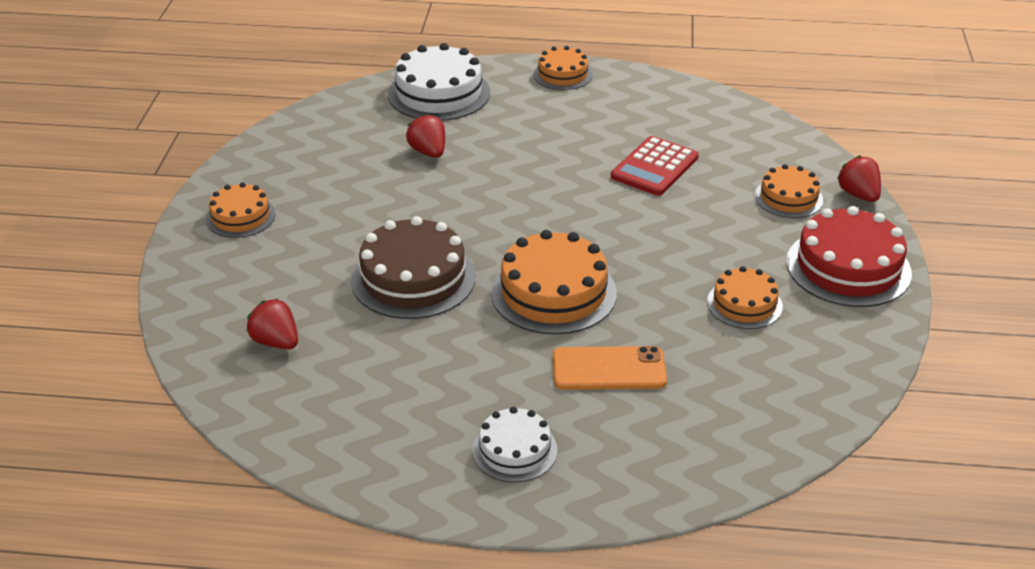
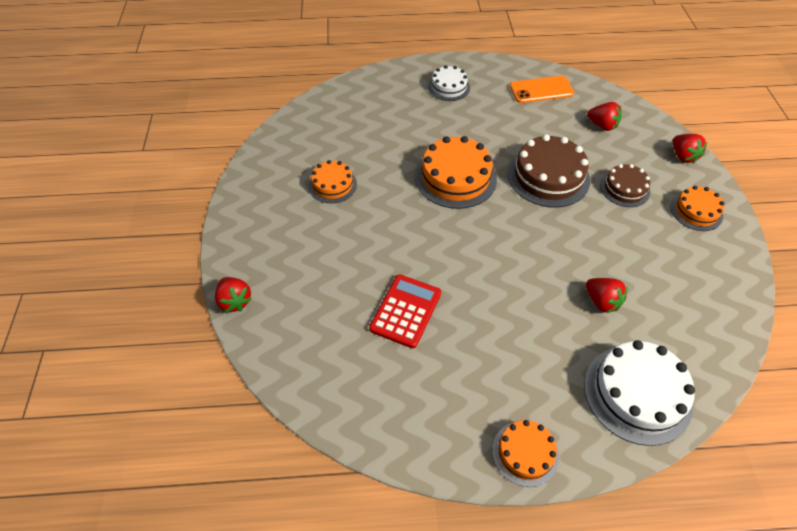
camera: 170 degrees right, 15 degrees up
orange phone [553,346,667,390] -> orange phone moved to [510,76,574,103]
orange cake [755,164,823,218] -> none
red cake [786,206,912,307] -> none
none -> brown cake [600,164,650,207]
none -> red strawberry [673,134,708,163]

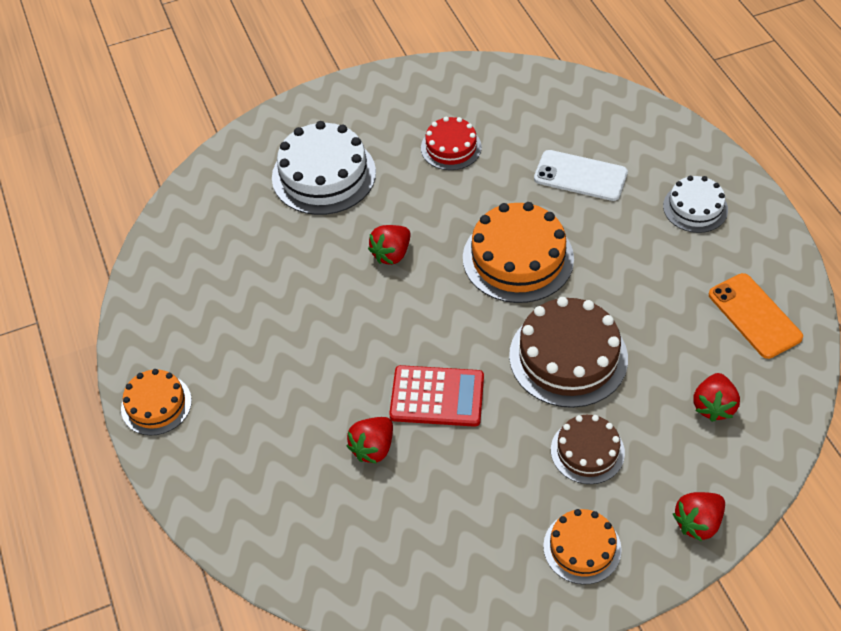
camera: 75 degrees right, 0 degrees up
red strawberry [215,277,252,312] -> red strawberry moved to [368,225,411,265]
orange cake [308,160,357,203] -> red cake [421,117,482,170]
red calculator [369,274,441,348] -> red calculator moved to [389,365,484,427]
white cake [584,340,695,446] -> white cake moved to [272,121,376,215]
none -> white phone [534,150,628,201]

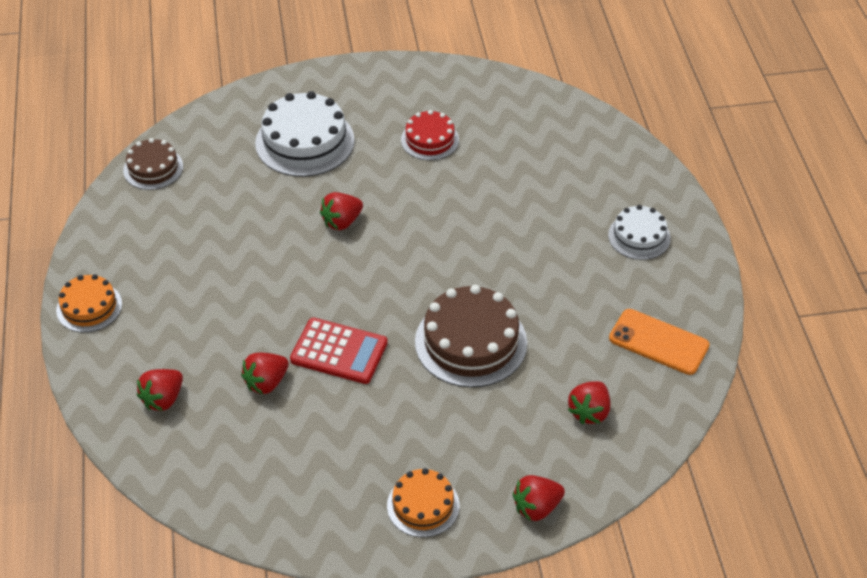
camera: 10 degrees right, 5 degrees down
orange cake [463,202,574,303] -> none
white phone [534,150,628,201] -> none
brown cake [551,415,625,484] -> brown cake moved to [123,138,183,190]
orange phone [709,273,803,359] -> orange phone turned 45 degrees counterclockwise [609,309,710,375]
none -> red strawberry [137,369,183,411]

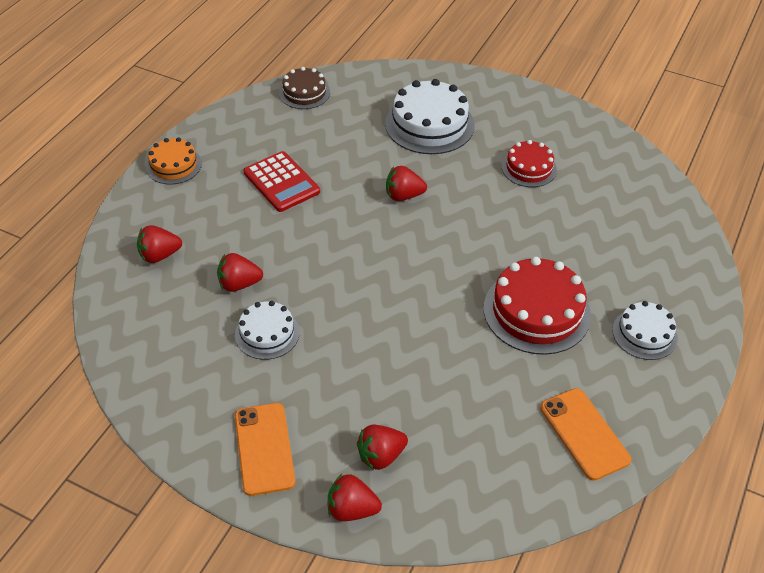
camera: 35 degrees right, 0 degrees up
red calculator [290,318,388,384] -> red calculator moved to [243,151,320,212]
orange cake [387,468,460,537] -> orange phone [235,403,296,496]
brown cake [415,285,527,387] -> none
red strawberry [568,381,610,424] -> red strawberry moved to [357,425,408,470]
none -> white cake [235,301,300,360]
none -> red cake [484,257,591,355]

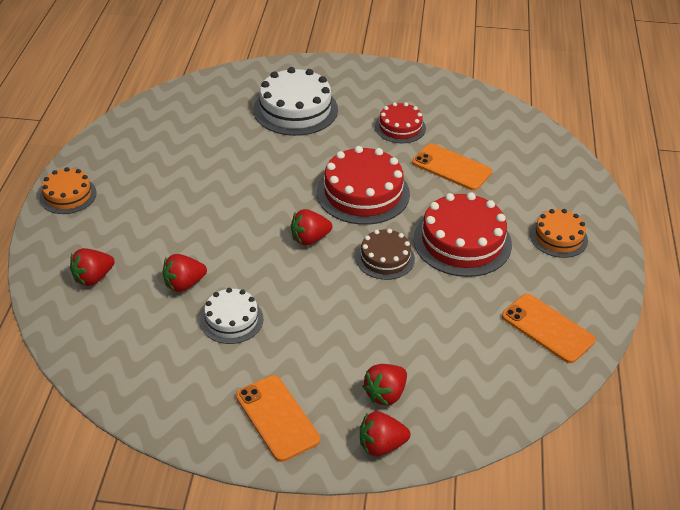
camera: 20 degrees left, 5 degrees down
red calculator [243,151,320,212] -> none
brown cake [279,67,330,109] -> brown cake moved to [356,229,415,280]
red strawberry [386,166,427,201] -> red strawberry moved to [291,209,332,246]
white cake [613,301,678,360] -> orange cake [530,209,588,258]
none -> red cake [317,146,410,225]
none -> orange phone [412,143,492,190]

